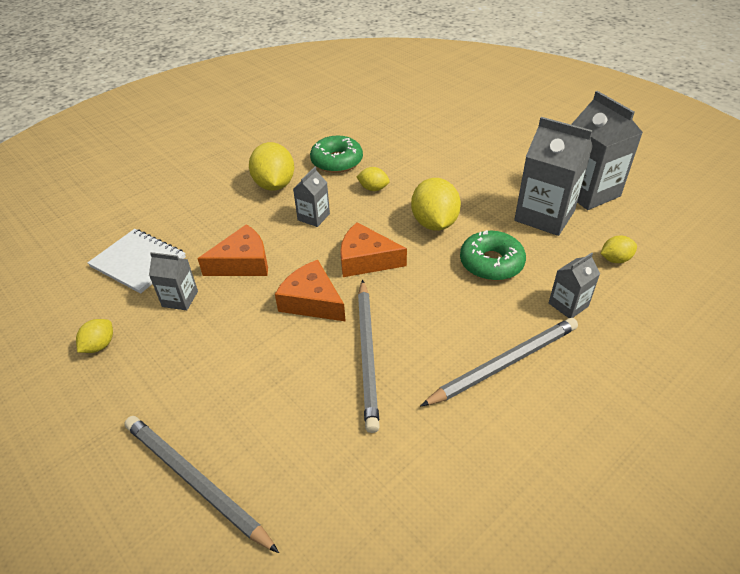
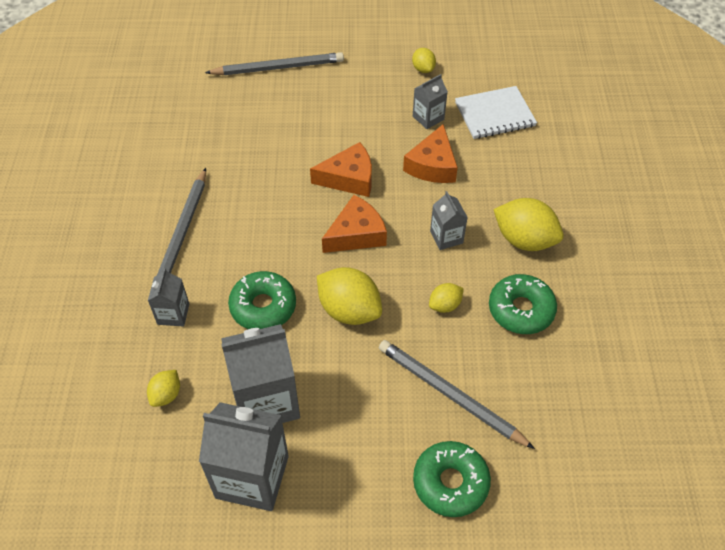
camera: 130 degrees right, 10 degrees up
grey pencil [358,280,380,433] -> grey pencil moved to [379,340,535,449]
none -> green donut [413,441,491,517]

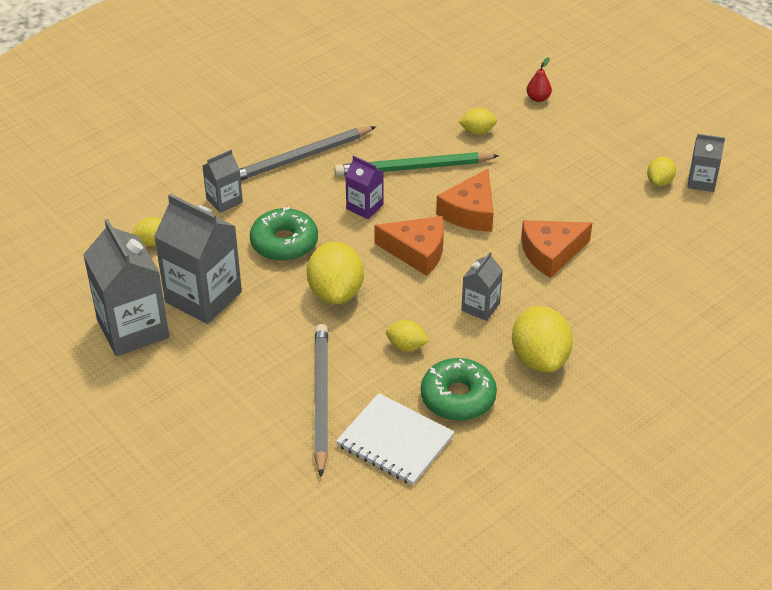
camera: 50 degrees right, 10 degrees down
grey pencil [205,52,344,75] -> red pear [527,57,552,102]
orange cheese [310,142,372,197] -> orange cheese turned 75 degrees clockwise [436,169,493,232]
grey carton [413,74,448,129] -> grey carton moved to [687,134,725,192]
green donut [413,441,491,517] -> none
white notebook [455,86,537,139] -> white notebook moved to [336,393,454,485]
none -> green pencil [334,152,499,176]
none -> purple carton [345,156,384,219]
none -> yellow lemon [459,108,497,135]

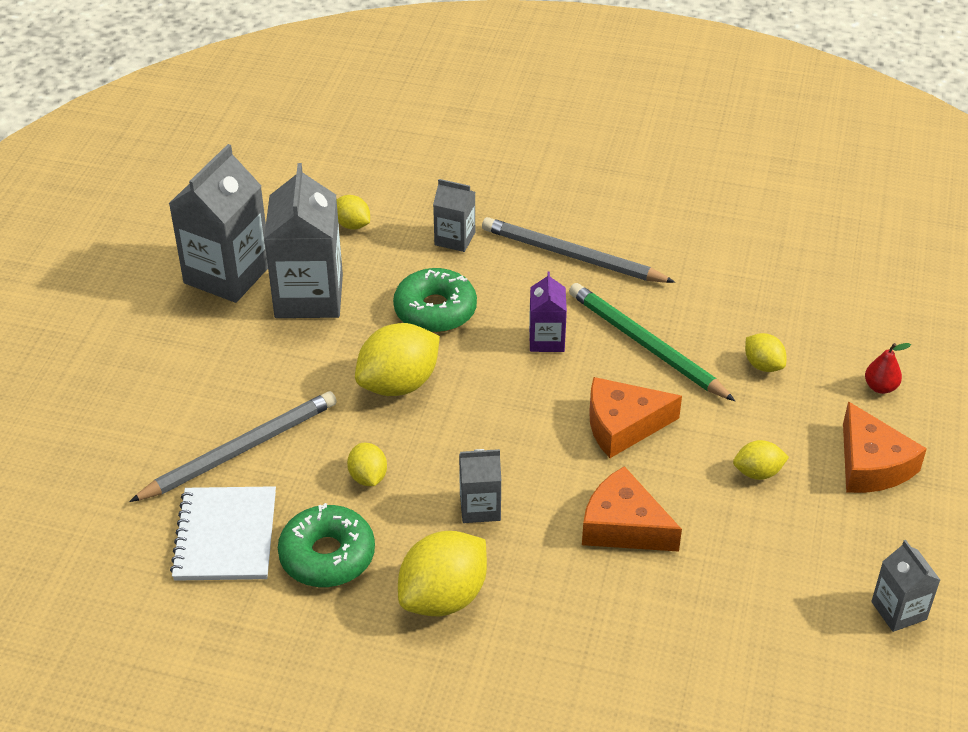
camera: 55 degrees right, 0 degrees up
orange cheese [374,216,444,276] -> orange cheese moved to [843,401,927,493]
yellow lemon [647,157,676,186] -> yellow lemon moved to [733,440,789,480]

